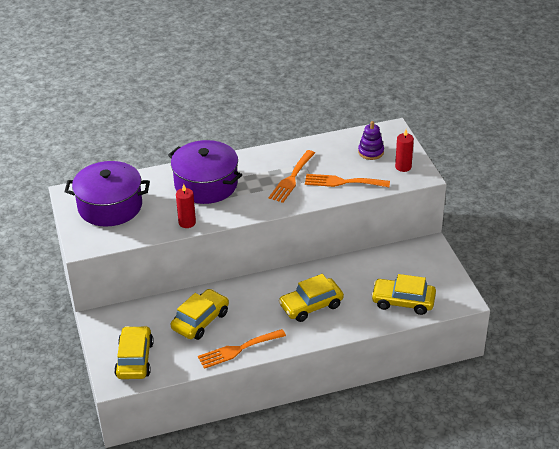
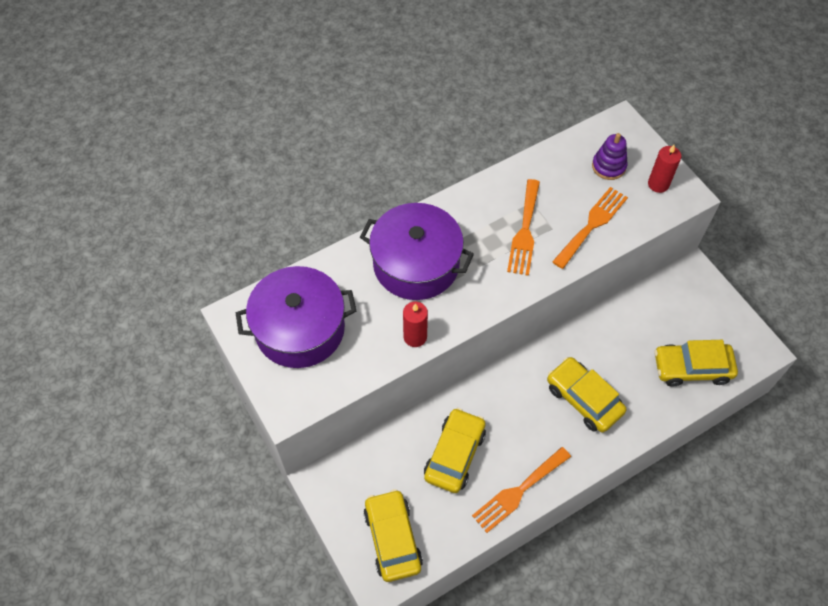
camera: 15 degrees left, 20 degrees up
yellow car [279,274,344,322] -> yellow car turned 90 degrees clockwise [547,357,626,433]
orange fork [305,174,390,187] -> orange fork turned 135 degrees clockwise [552,187,628,269]

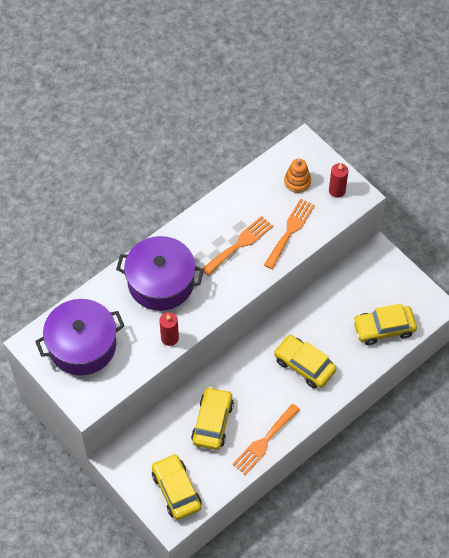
camera: 10 degrees left, 0 degrees up
orange fork [507,179,540,276] -> orange fork turned 135 degrees counterclockwise [202,216,273,276]
purple stacking toy [592,133,627,180] -> orange stacking toy [284,159,311,193]

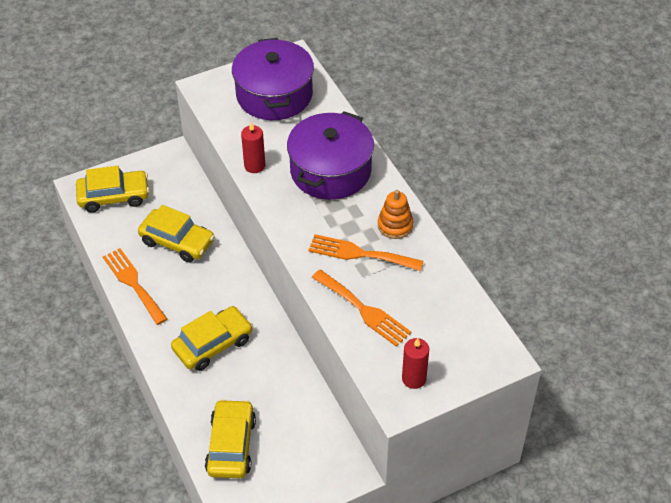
camera: 105 degrees right, 10 degrees down
orange fork [202,216,273,276] -> orange fork turned 135 degrees clockwise [308,234,423,271]
orange stacking toy [284,159,311,193] -> orange stacking toy moved to [378,190,413,239]

